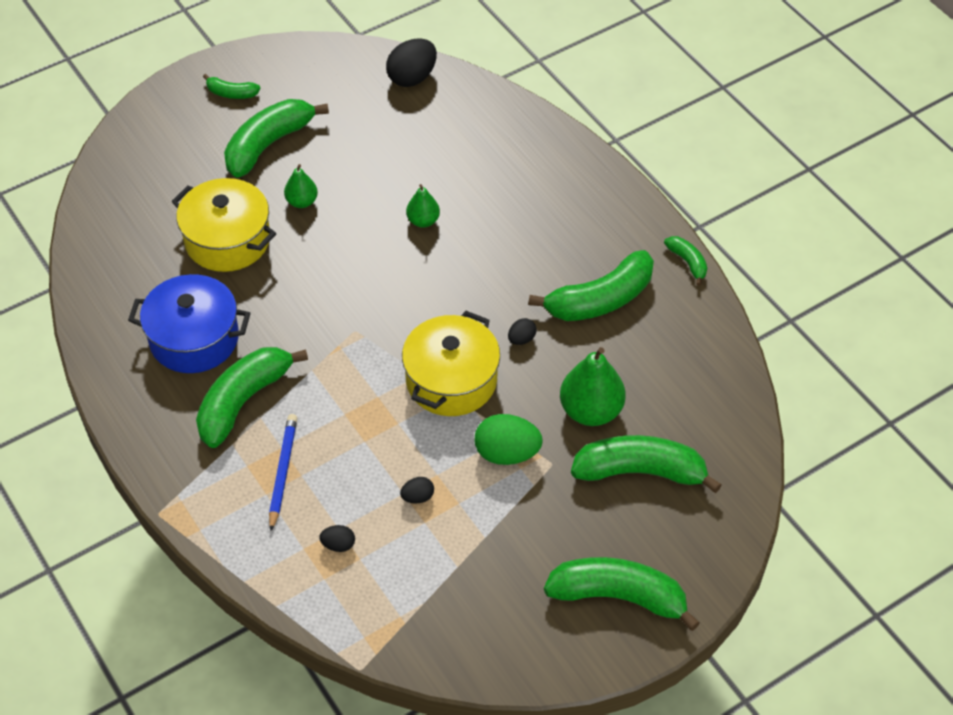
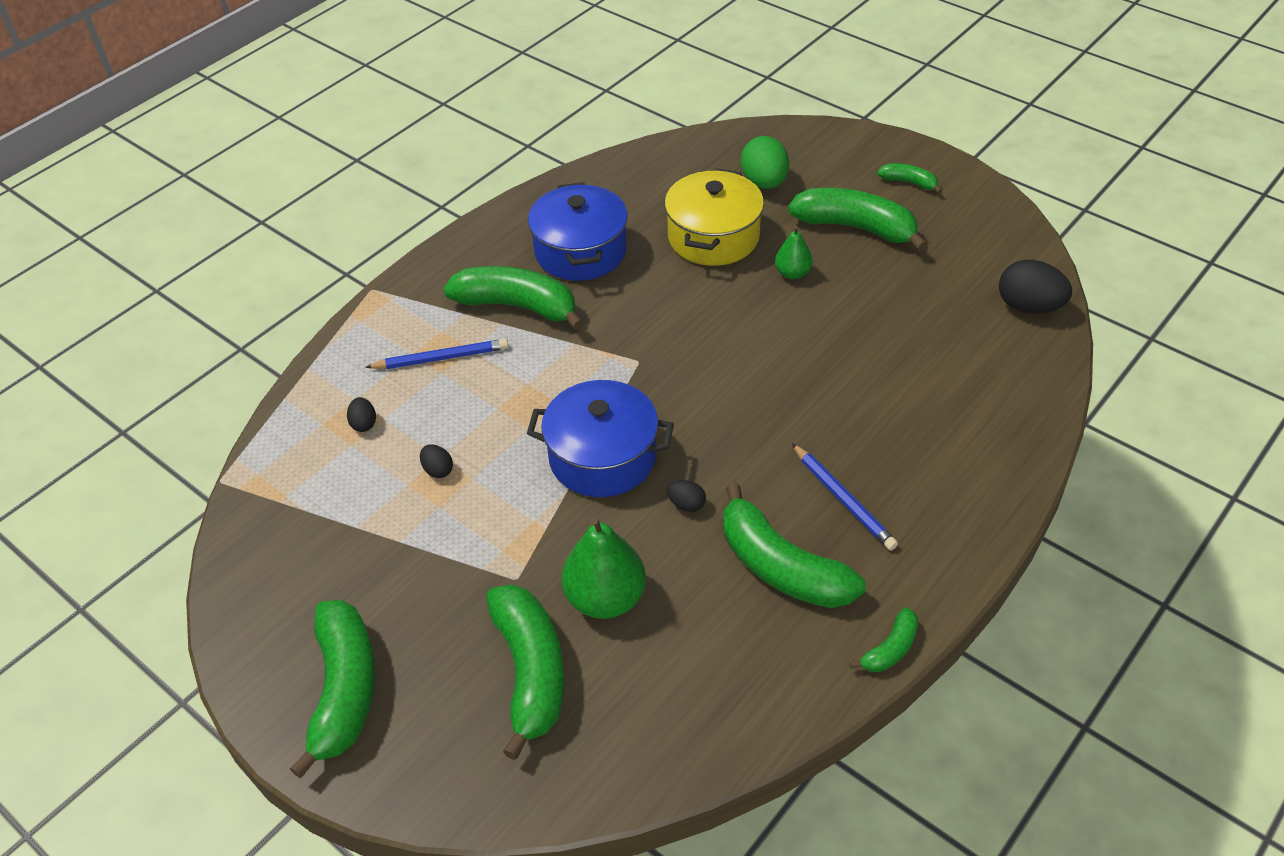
camera: 75 degrees right, 5 degrees down
green banana [203,74,261,99] -> green banana turned 120 degrees clockwise [877,163,942,194]
yellow pot [402,311,500,416] -> blue pot [527,380,674,497]
green pear [406,184,440,228] -> none
green egg [475,414,543,465] -> green egg moved to [741,136,789,189]
none -> blue pencil [792,443,898,551]

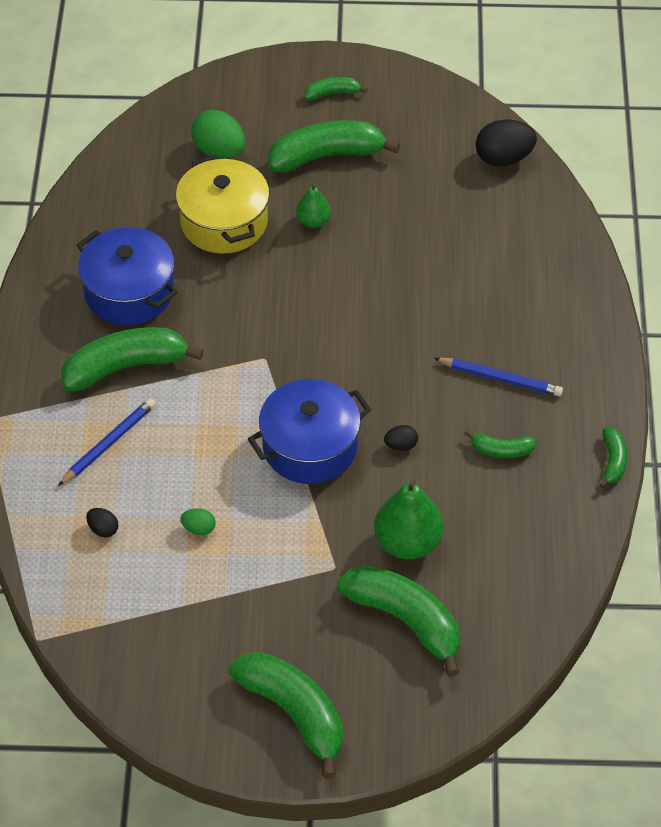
camera: 40 degrees left, 5 degrees up
black egg [420,444,453,478] -> green egg [180,508,216,535]
green banana [723,483,866,608] -> green banana [465,430,537,458], size x0.49

